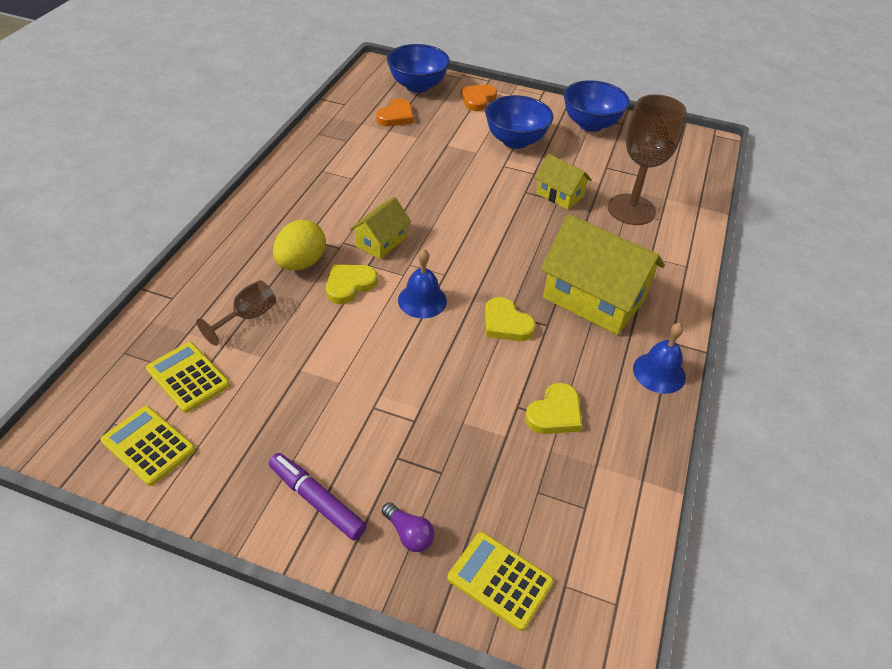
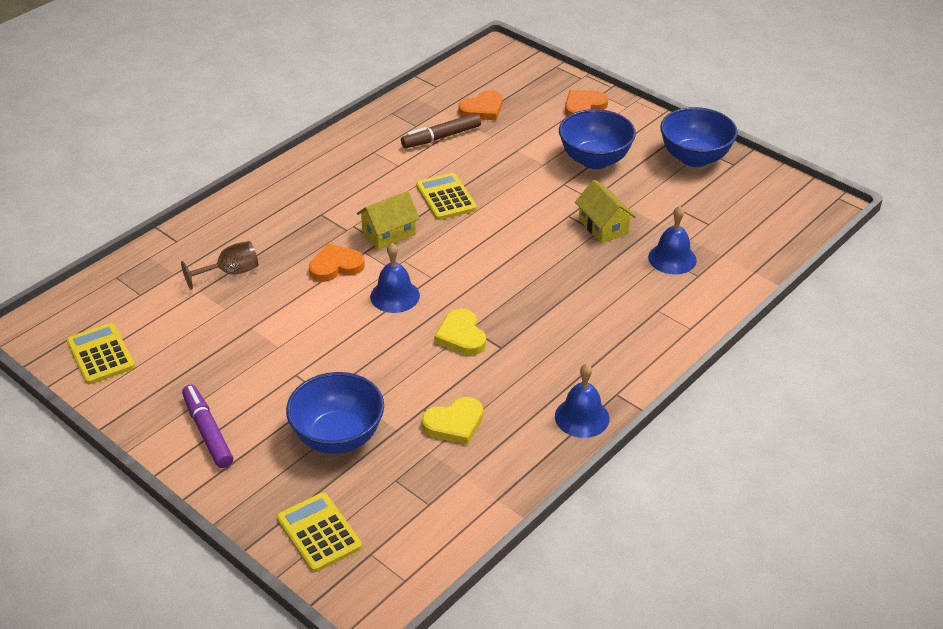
camera: 25 degrees right, 5 degrees down
yellow calculator [146,342,230,413] -> yellow calculator moved to [416,173,477,220]
yellow egg [273,220,326,270] -> none
yellow heart [326,265,378,304] -> orange heart [309,244,365,282]
purple light bulb [382,502,435,552] -> none
blue bowl [387,44,450,93] -> blue bowl moved to [286,372,384,454]
yellow house [540,214,665,335] -> none
brown goblet [608,94,687,225] -> blue bell [648,206,697,274]
none -> brown marker [401,113,481,148]

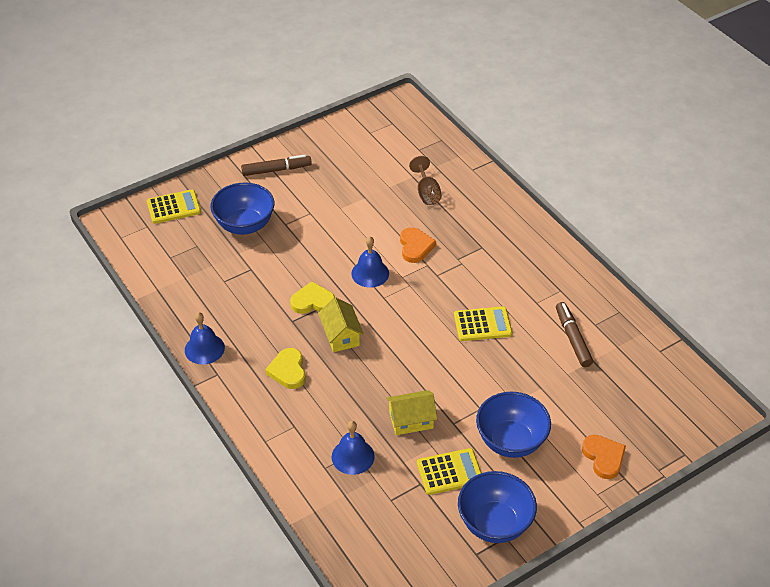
camera: 105 degrees right, 5 degrees up
yellow calculator [66,323,135,384] -> yellow calculator moved to [417,448,482,495]
purple marker [182,385,233,468] -> brown marker [241,155,312,176]
yellow house [357,191,420,250] -> yellow house moved to [318,297,364,352]
yellow heart [422,397,483,445] -> yellow heart moved to [265,348,306,389]
orange heart [458,90,503,120] -> none

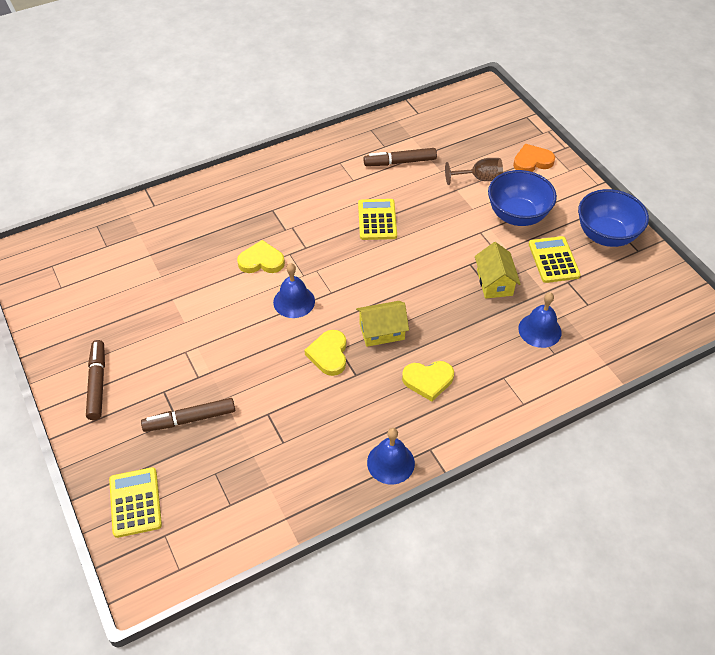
camera: 85 degrees left, 5 degrees up
blue bowl [211,182,274,235] -> brown marker [141,398,235,432]
orange heart [400,227,436,263] -> yellow heart [237,240,285,273]
brown goblet [409,156,442,205] -> brown goblet moved to [445,158,503,185]

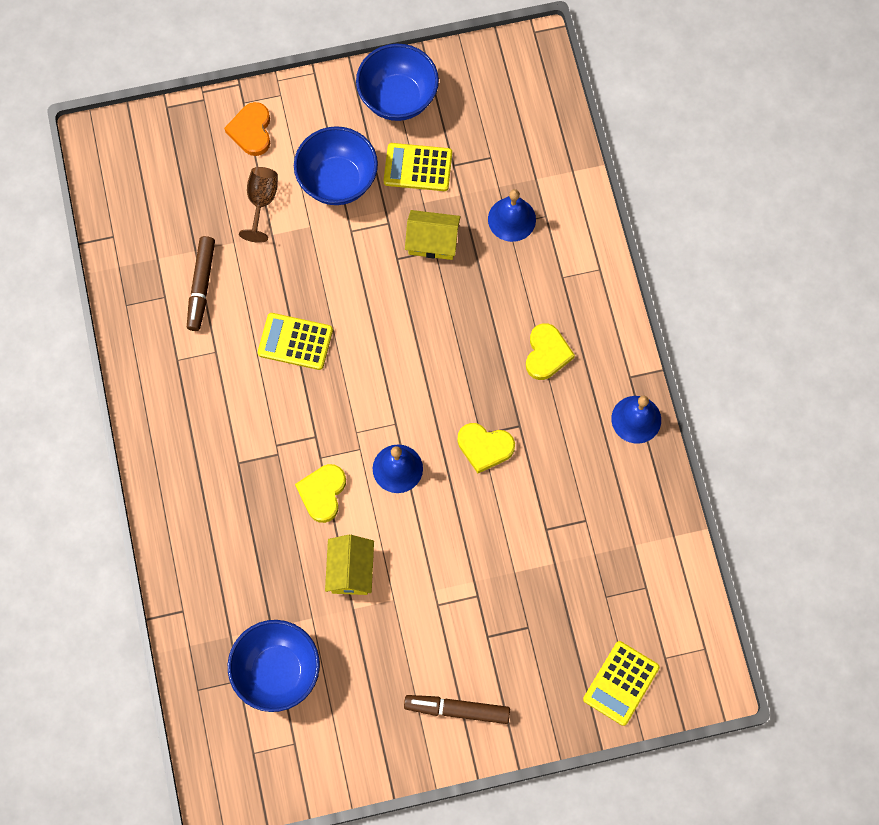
camera: 75 degrees left, 20 degrees up
yellow calculator [109,467,162,538] -> yellow calculator turned 60 degrees counterclockwise [583,641,660,726]
brown marker [141,398,235,432] -> none
yellow house [356,301,409,347] -> yellow house moved to [325,535,374,595]
none -> blue bowl [228,620,320,712]

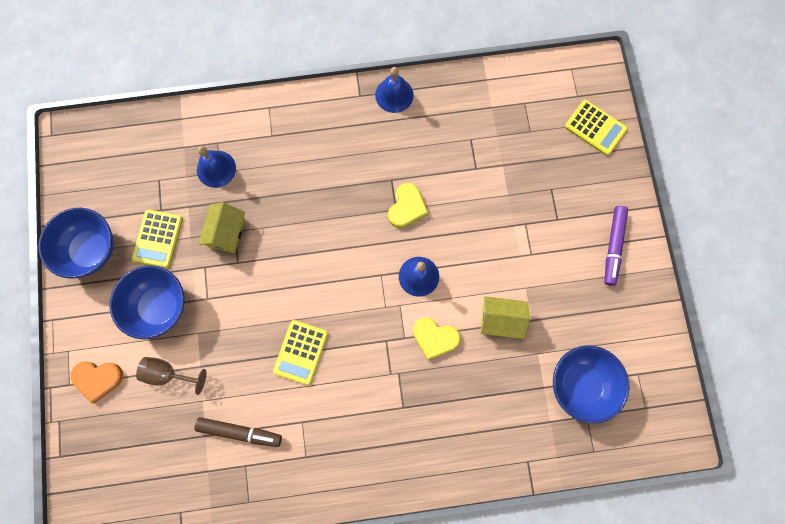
camera: 85 degrees left, 5 degrees up
brown marker [404,695,510,724] -> purple marker [604,206,628,286]
yellow heart [526,323,575,380] -> none

